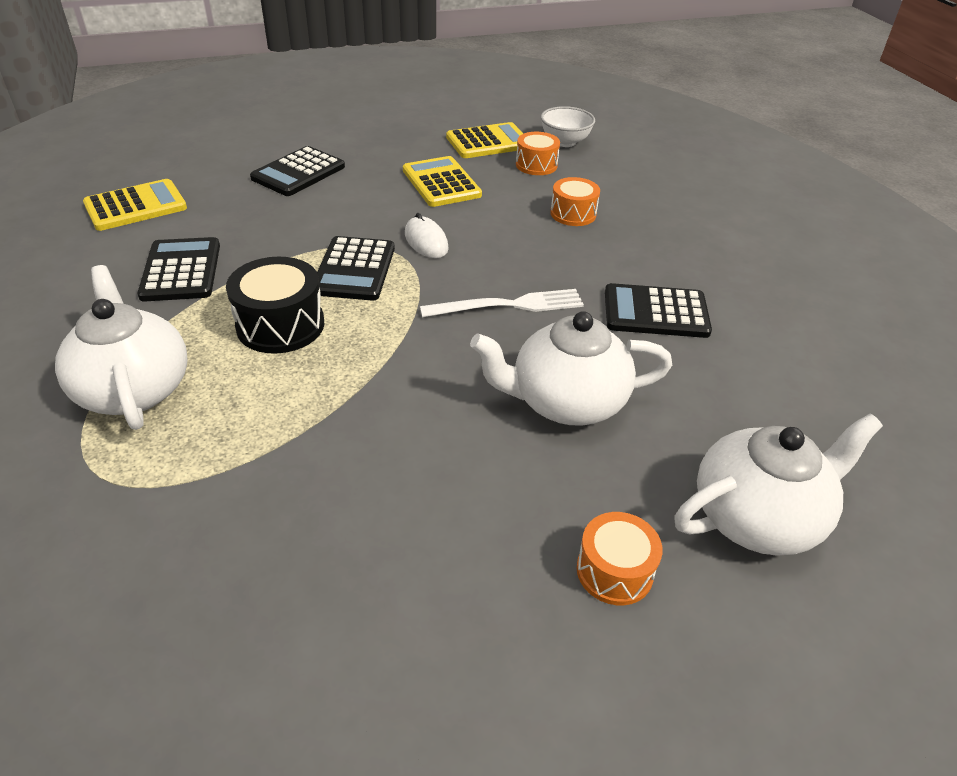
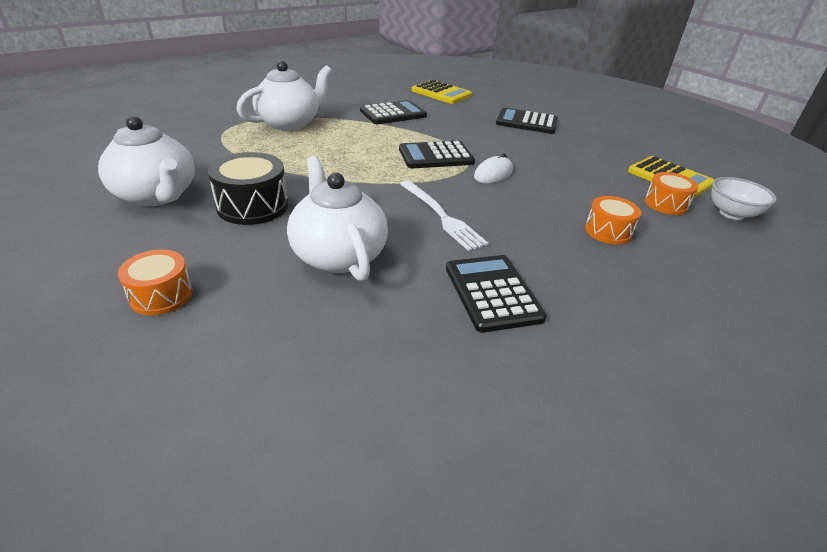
camera: 70 degrees right, 5 degrees down
black drum [226,257,324,354] -> black drum moved to [208,152,288,225]
yellow calculator [403,156,482,207] -> none
white teapot [675,413,883,556] -> white teapot moved to [98,116,195,206]

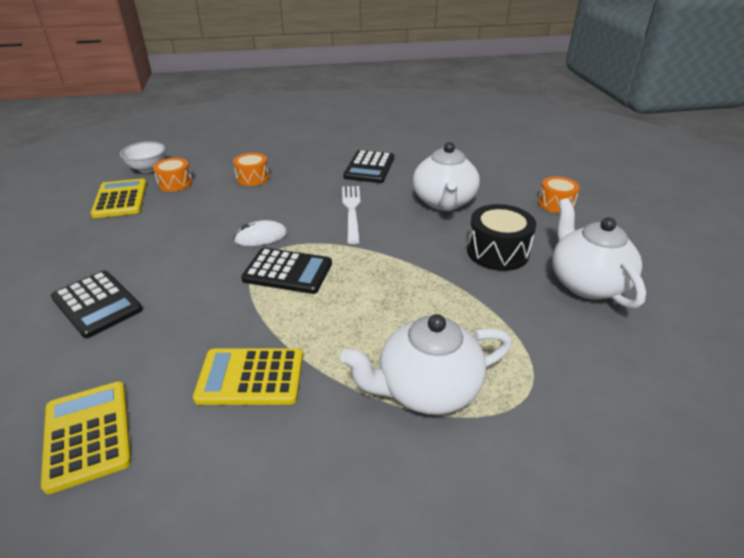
camera: 150 degrees left, 0 degrees up
black calculator [360,100,427,124] -> yellow calculator [193,348,303,405]

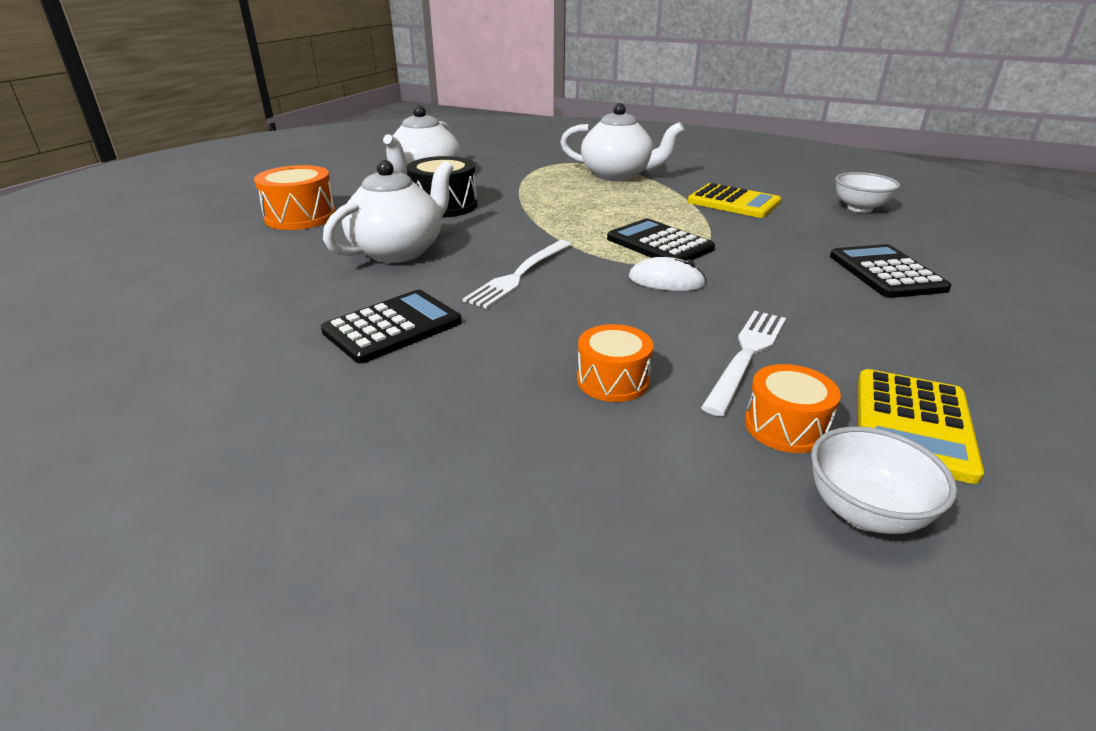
camera: 145 degrees left, 5 degrees down
yellow calculator [41,381,131,494] -> white bowl [835,172,900,213]
orange drum [538,176,580,213] -> orange drum [254,165,336,230], size x1.52
none -> white fork [701,311,786,416]

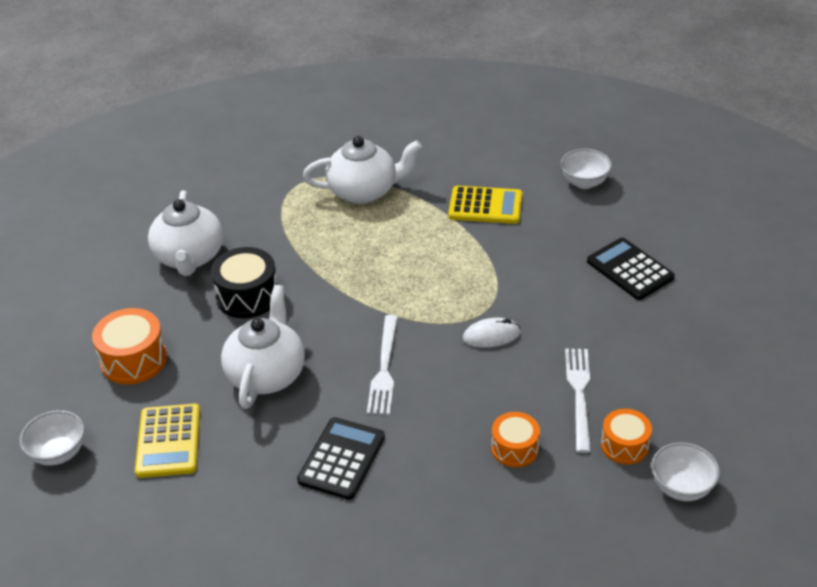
camera: 25 degrees left, 10 degrees up
black calculator [607,219,715,261] -> none
yellow calculator [858,369,984,484] -> yellow calculator moved to [135,404,200,478]
none -> white bowl [19,410,85,466]

